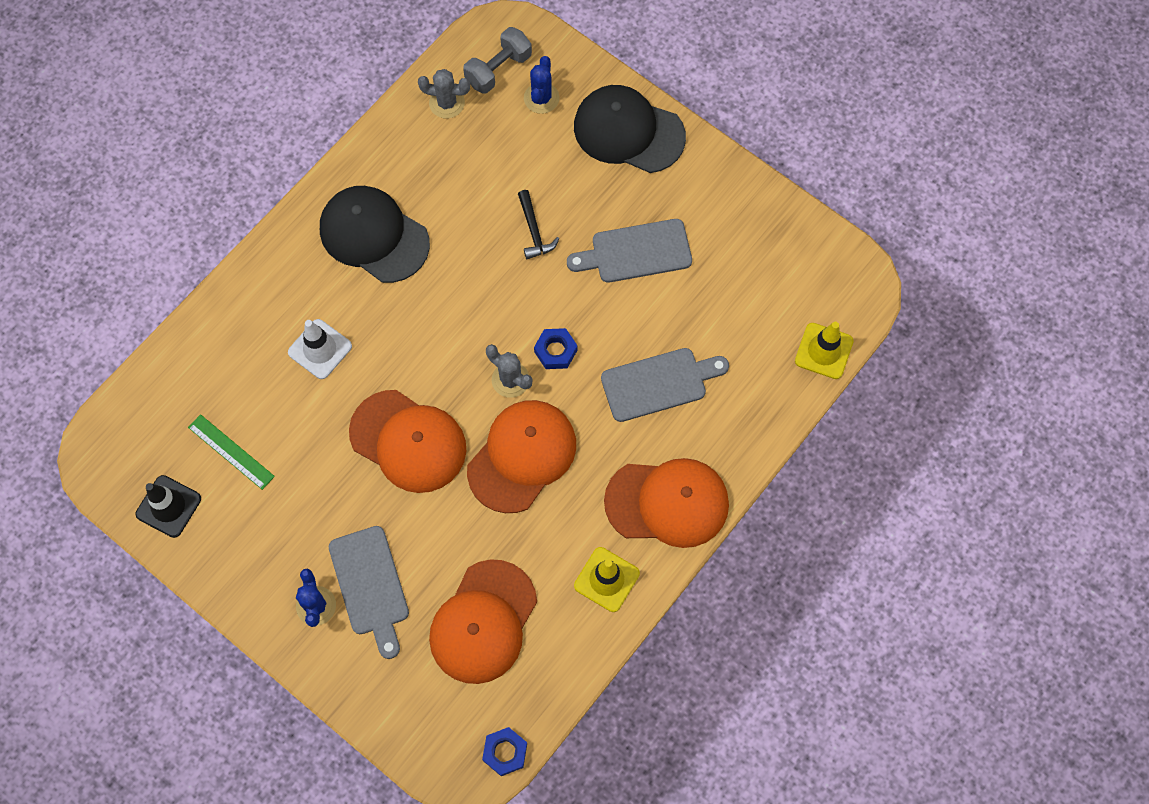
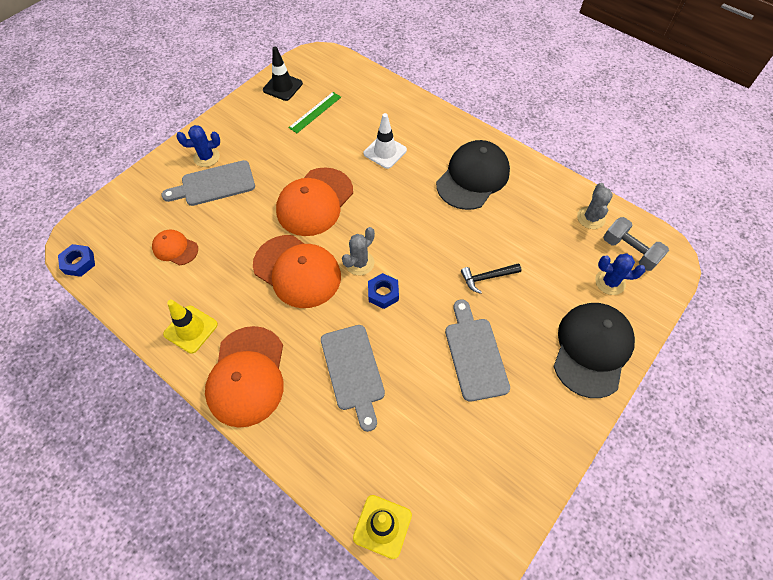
camera: 90 degrees right, 10 degrees down
orange cap [429,559,537,684] -> orange cap [152,230,198,265], size x0.52

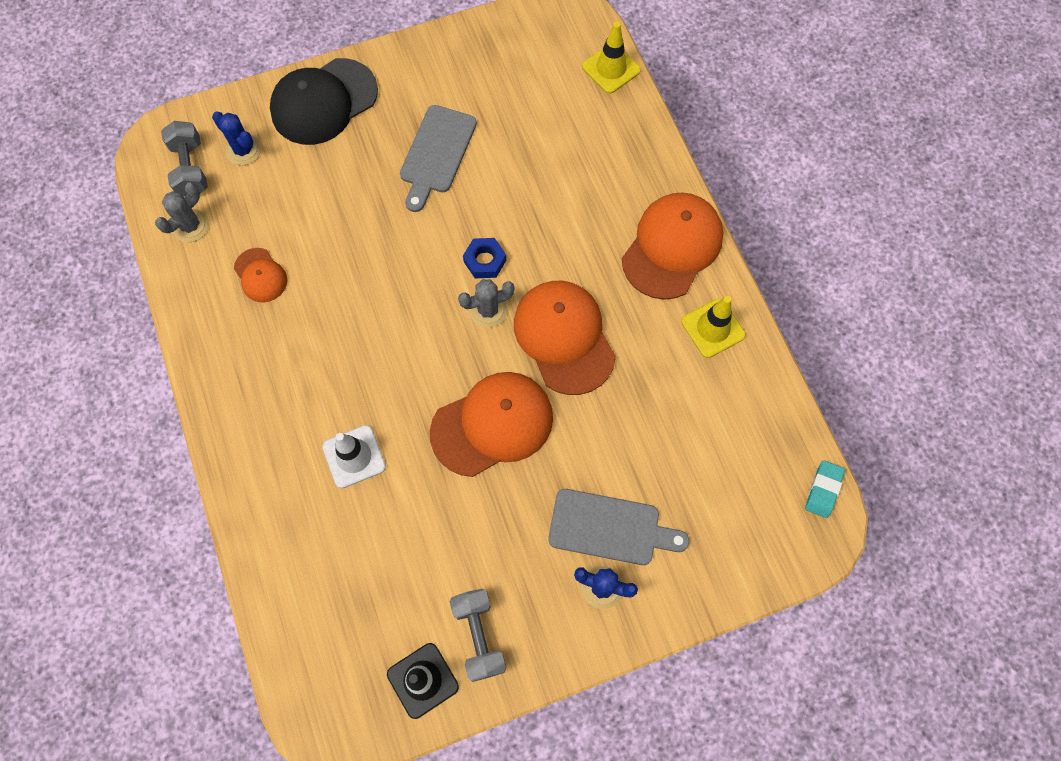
camera: 150 degrees left, 10 degrees up
blue nut [58,244,95,277] -> turquoise eraser [805,460,845,518]
orange cap [152,230,198,265] -> orange cap moved to [234,248,287,303]
green ruler [288,92,341,133] -> none
grey cutting board [321,325,385,432] -> none
black cap [436,140,510,210] -> none
black hammer [461,263,521,294] -> none
none -> grey dumbbell [450,589,506,682]

